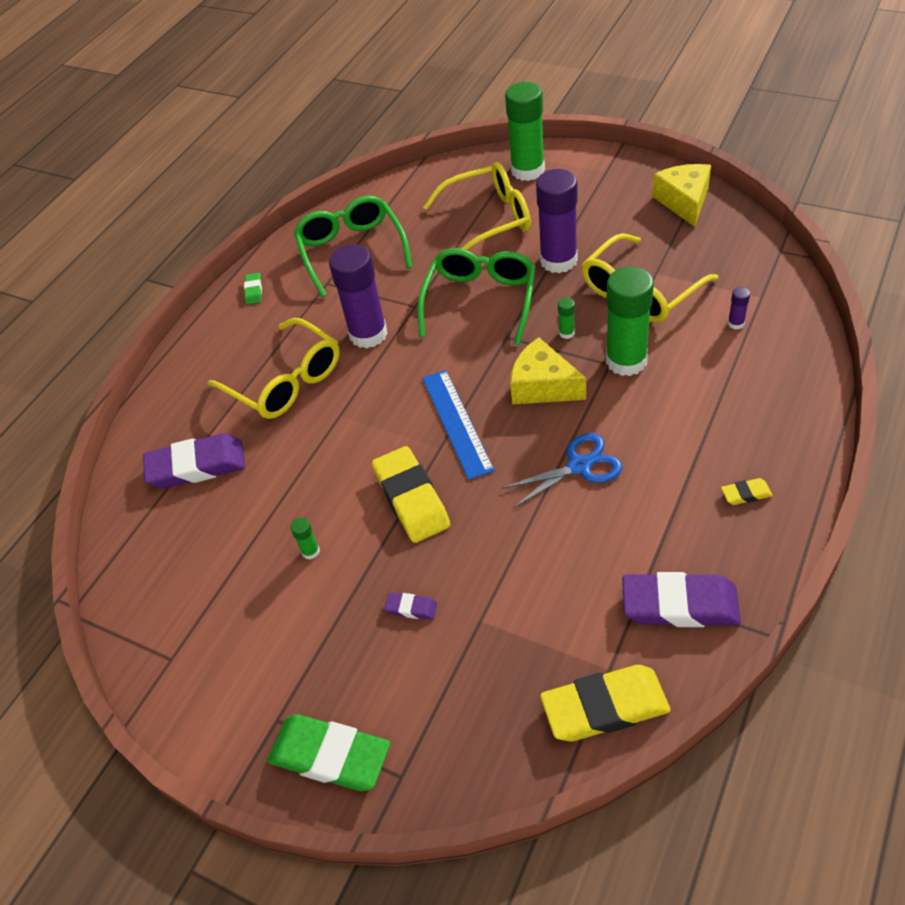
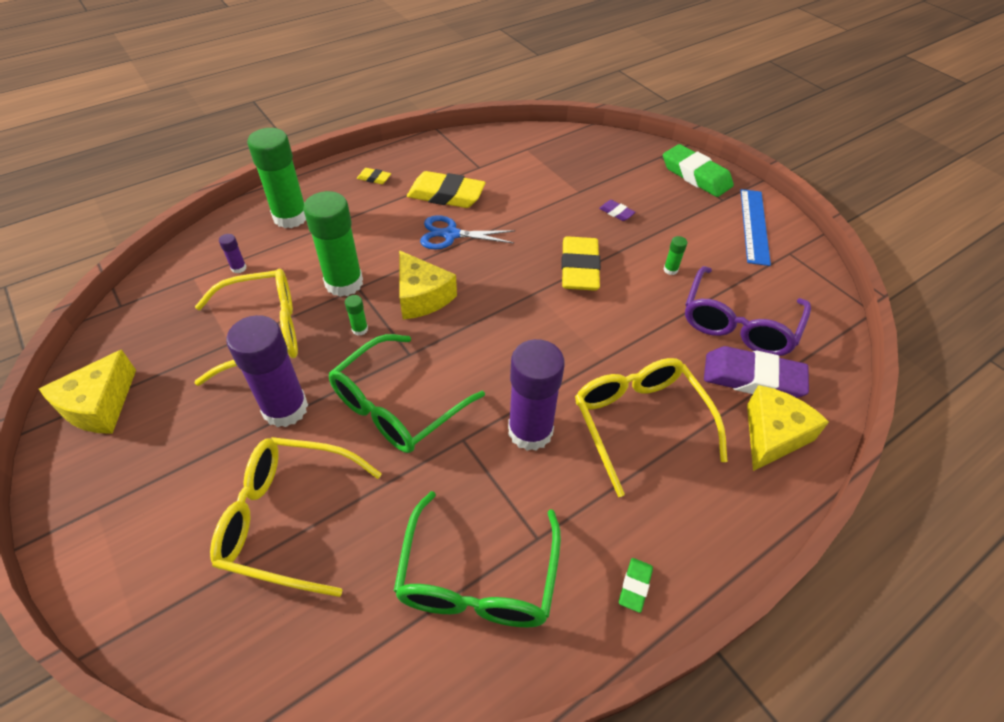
camera: 160 degrees left, 0 degrees up
blue ruler [422,370,495,480] -> blue ruler moved to [740,189,771,266]
green glue stick [505,82,545,181] -> green glue stick moved to [247,128,306,228]
yellow eraser [540,665,670,742] -> yellow eraser moved to [407,171,486,208]
purple eraser [622,572,741,627] -> none
none -> purple glasses [685,266,811,356]
none -> yellow cheese [747,385,829,471]

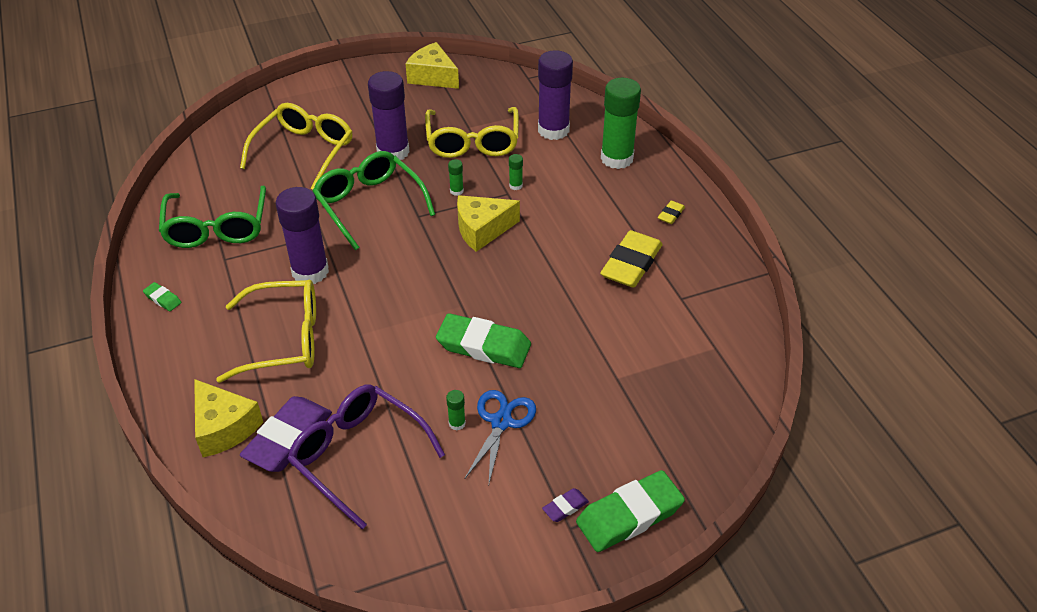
camera: 105 degrees right, 5 degrees down
purple glue stick [219,234,246,273] -> purple glue stick [538,50,573,140], size x2.49
green glue stick [303,191,363,297] -> green glue stick [509,154,523,190], size x0.40
green glasses [394,491,561,627] -> green glasses turned 120 degrees counterclockwise [159,186,266,248]
blue scissors [420,215,515,249] -> blue scissors moved to [464,390,536,483]
yellow eraser [561,236,601,291] -> green eraser [436,313,531,368]
purple eraser [599,200,635,221] -> purple eraser moved to [542,488,589,522]
blue ruler [740,189,771,266] -> none

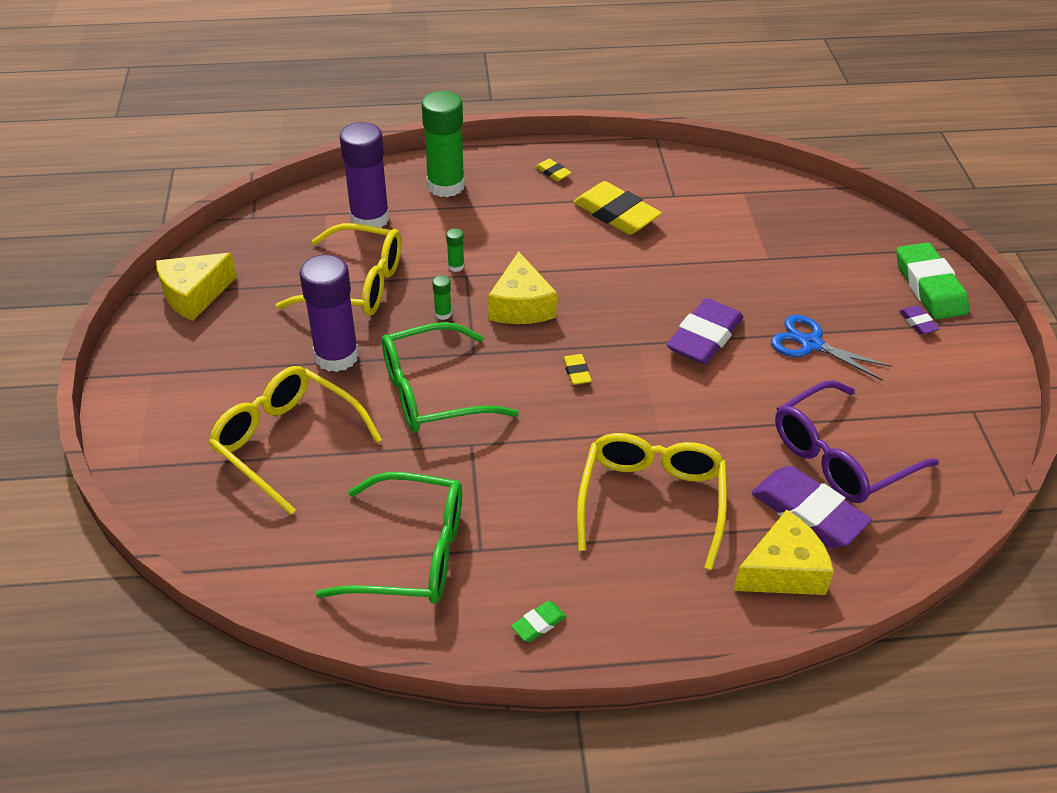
camera: 75 degrees left, 0 degrees up
purple glue stick [276,187,329,284] -> none
green eraser [436,313,531,368] -> purple eraser [667,298,743,365]
green glue stick [446,390,466,430] -> none
none -> yellow eraser [563,354,592,385]

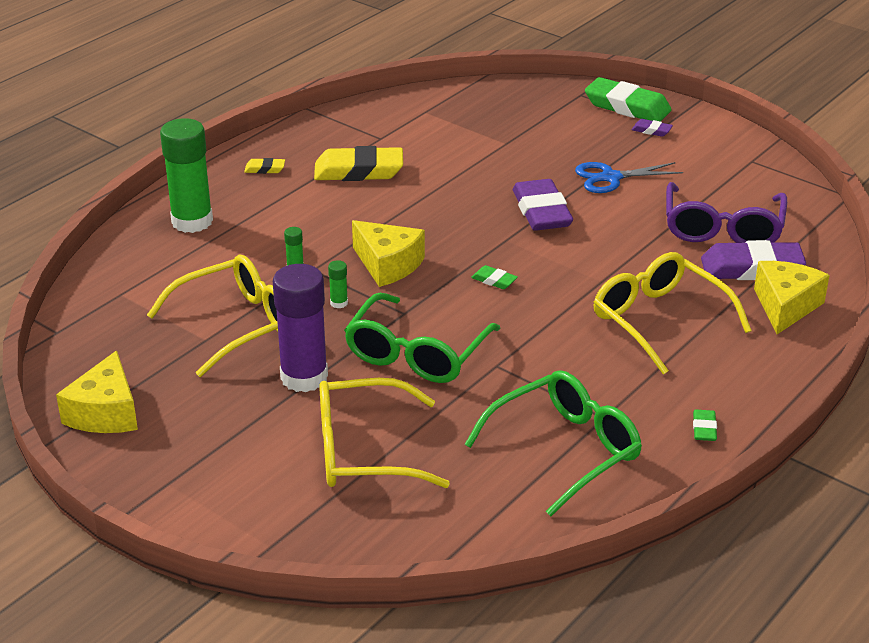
camera: 45 degrees left, 10 degrees down
purple glue stick [339,122,389,228] -> none
yellow eraser [563,354,592,385] -> green eraser [471,265,518,289]

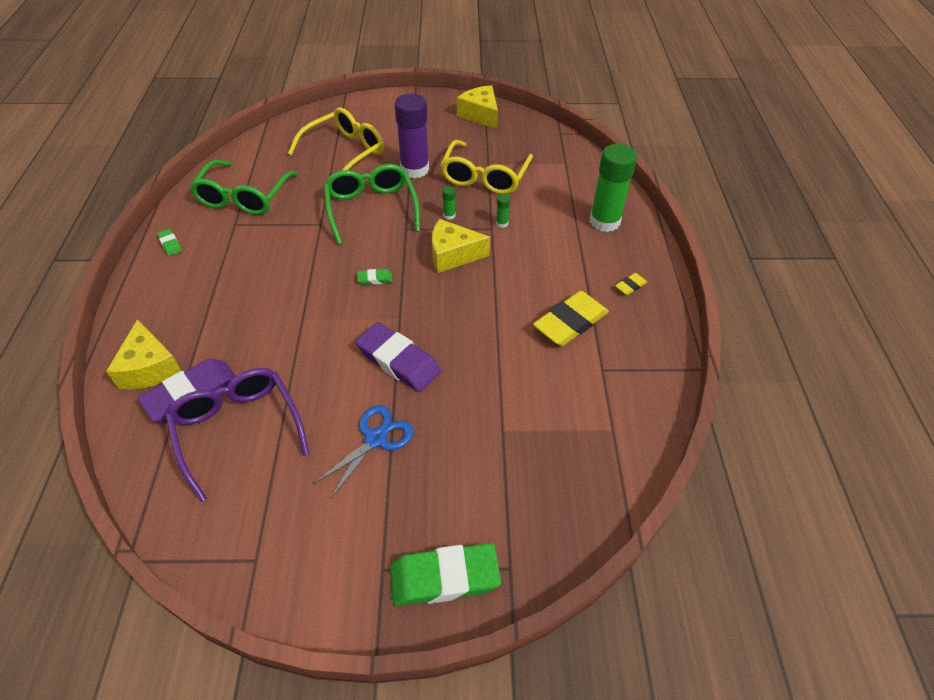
camera: 140 degrees right, 15 degrees up
yellow glasses [594,252,752,375] -> none
purple eraser [632,119,673,137] -> none

